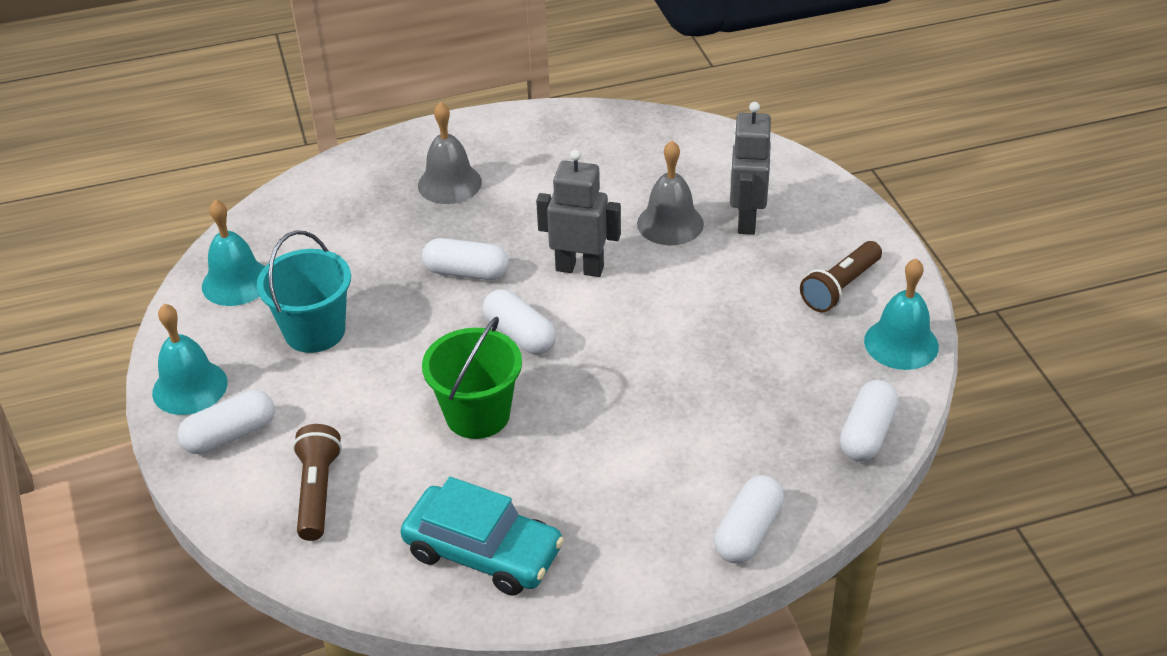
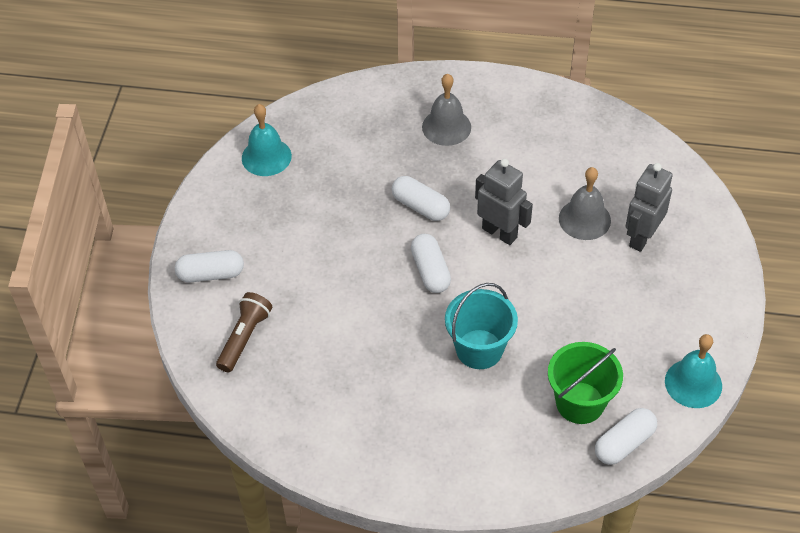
camera: 25 degrees right, 10 degrees up
turquoise bell [152,304,228,415] -> none
turquoise bucket [257,230,351,353] -> turquoise bucket moved to [445,283,518,369]
turquoise car [401,477,564,596] -> none
green bucket [422,316,522,439] -> green bucket moved to [548,342,623,424]
white capsule [714,475,784,563] -> none
brown flashlight [800,241,882,312] -> none

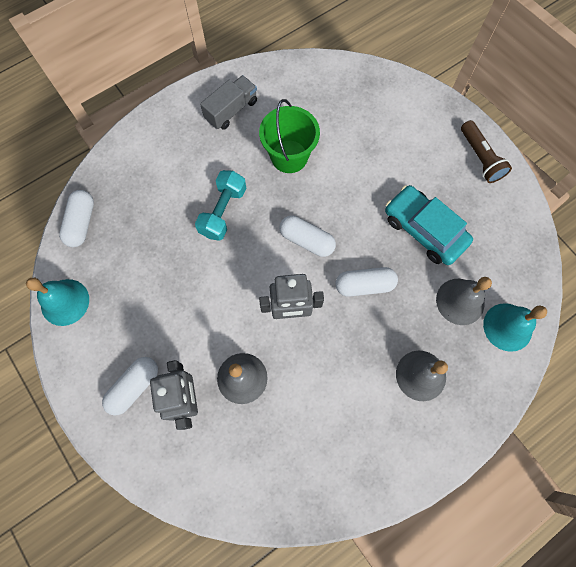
camera: 135 degrees right, 20 degrees up
white capsule [175,250,244,282] -> white capsule moved to [102,357,158,416]
brown flashlight [216,292,272,373] -> brown flashlight moved to [461,120,512,183]
turquoise bell [242,104,292,176] -> turquoise bell moved to [483,303,547,352]
turquoise bucket [445,283,518,369] -> turquoise dumbbell [195,170,246,241]
green bucket [548,342,623,424] -> green bucket moved to [259,99,320,173]
none -> grey truck [200,75,257,130]
none -> turquoise car [385,185,473,265]
none -> grey bell [436,277,492,325]

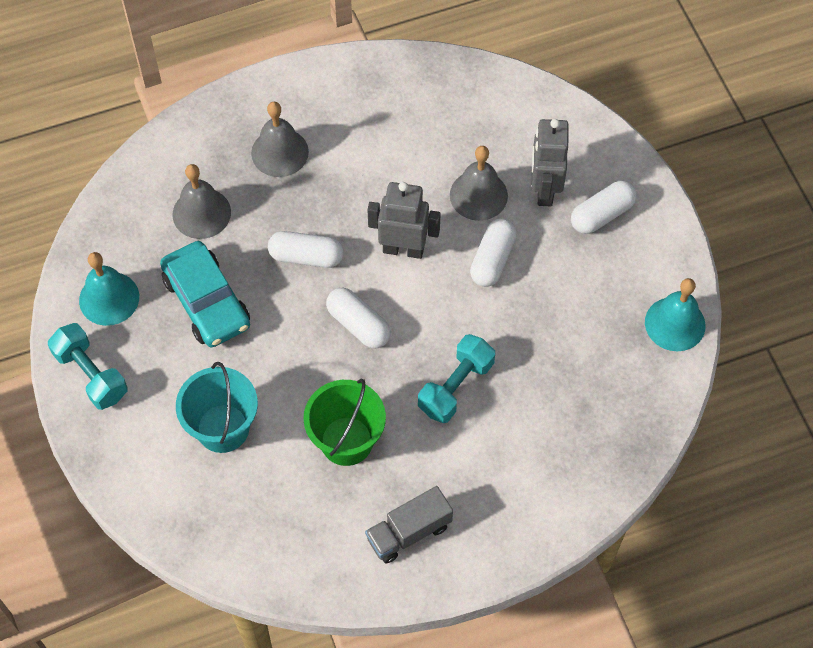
camera: 165 degrees left, 10 degrees down
white capsule [59,190,94,247] -> white capsule moved to [470,218,517,287]
brown flashlight [461,120,512,183] -> turquoise dumbbell [48,323,128,410]
turquoise bell [483,303,547,352] -> turquoise bell moved to [79,252,139,326]
none -> turquoise bucket [176,362,258,453]

